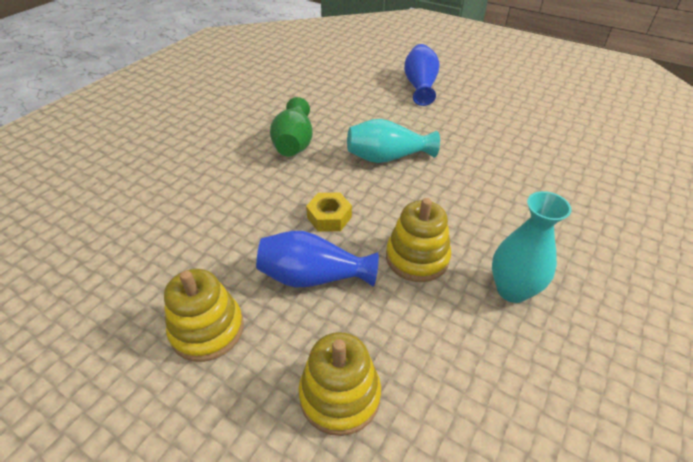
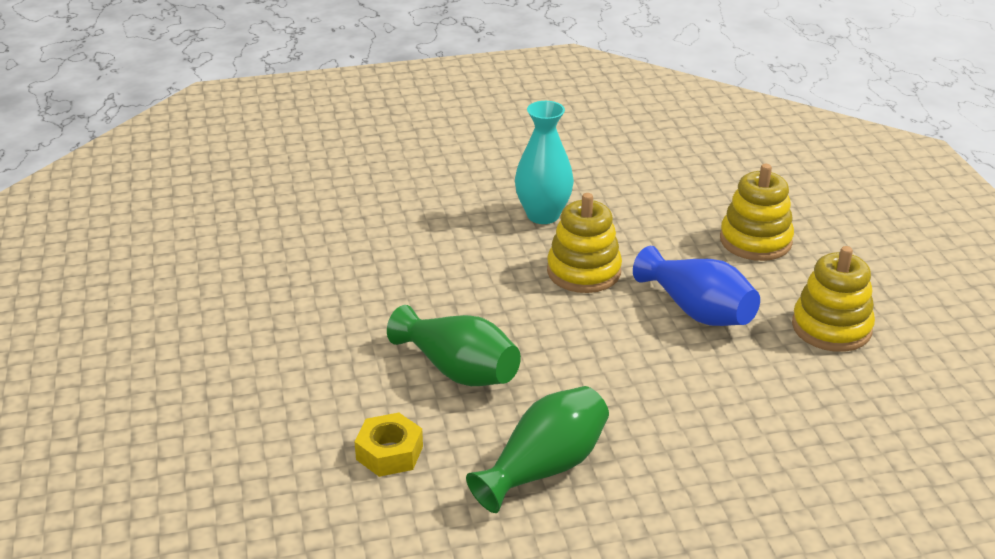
camera: 135 degrees left, 10 degrees down
yellow nut [306,193,352,232] -> yellow nut moved to [354,413,423,477]
turquoise vase [347,119,440,163] -> green vase [387,305,521,386]
blue vase [404,44,440,106] -> none

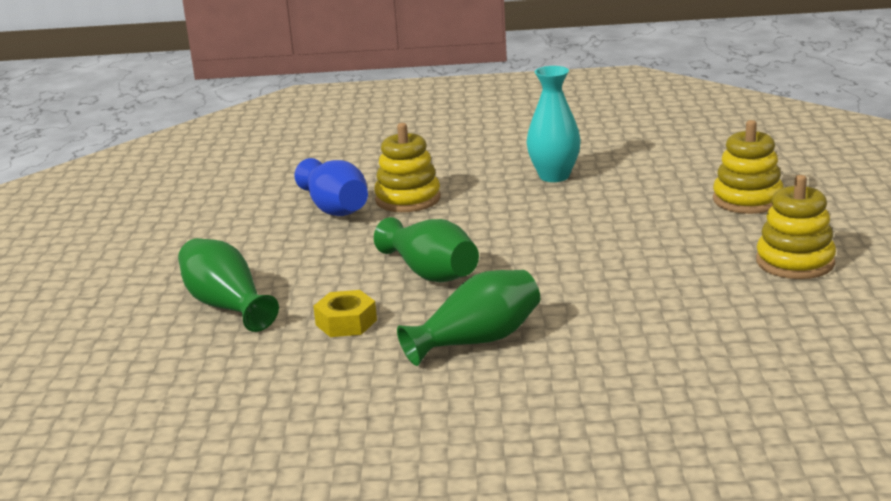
camera: 15 degrees right, 10 degrees down
yellow stacking toy [547,193,622,293] -> yellow stacking toy moved to [374,123,441,212]
blue vase [633,246,760,326] -> blue vase moved to [294,158,368,216]
none -> green vase [178,238,279,332]

